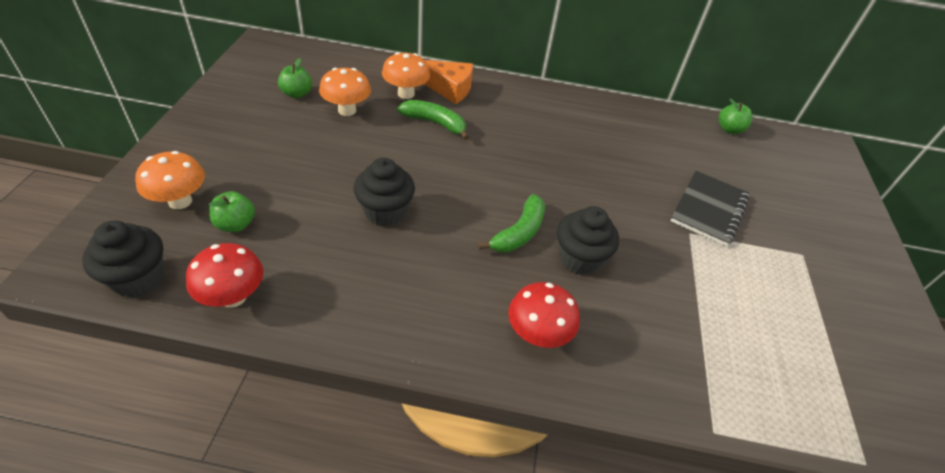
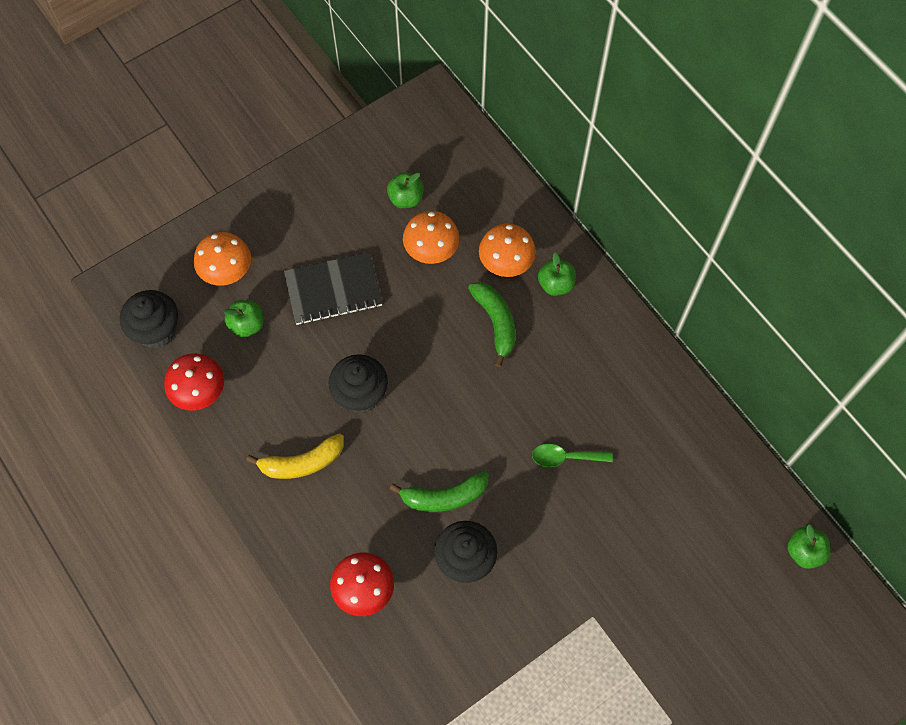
camera: 50 degrees right, 20 degrees up
orange cheese [424,60,473,104] -> green apple [538,253,576,296]
black notebook [670,171,750,247] -> black notebook moved to [284,252,383,325]
none -> yellow banana [246,433,344,479]
none -> green spoon [532,444,613,467]

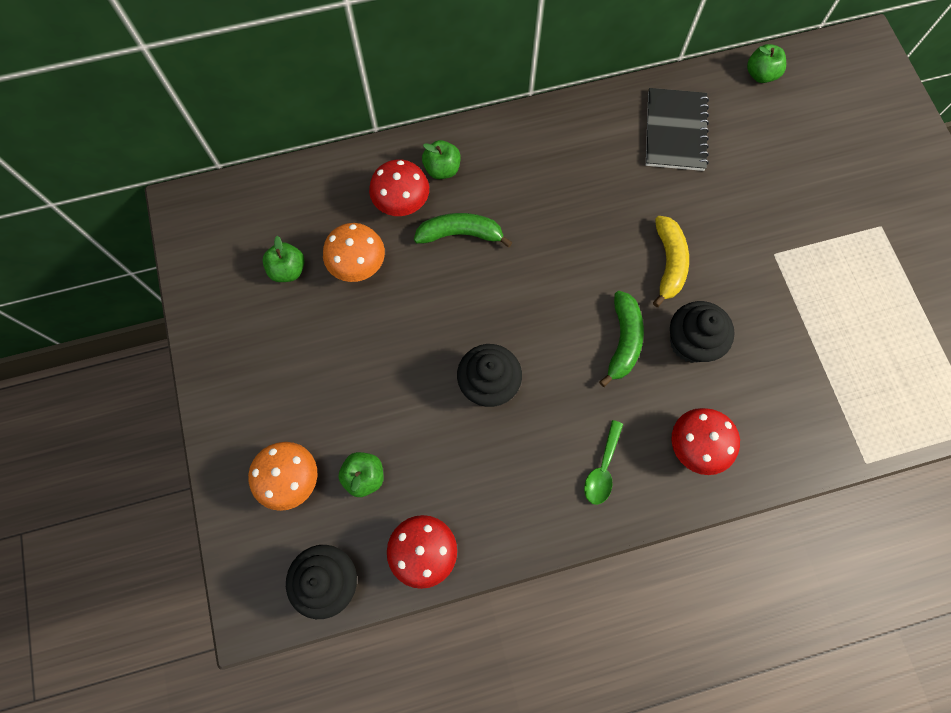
camera: 70 degrees left, 5 degrees up
yellow banana [246,433,344,479] -> yellow banana moved to [653,216,689,307]
black notebook [284,252,383,325] -> black notebook moved to [646,88,709,171]
orange mushroom [479,224,536,277] -> red mushroom [369,160,429,216]
green spoon [532,444,613,467] -> green spoon moved to [584,420,623,505]

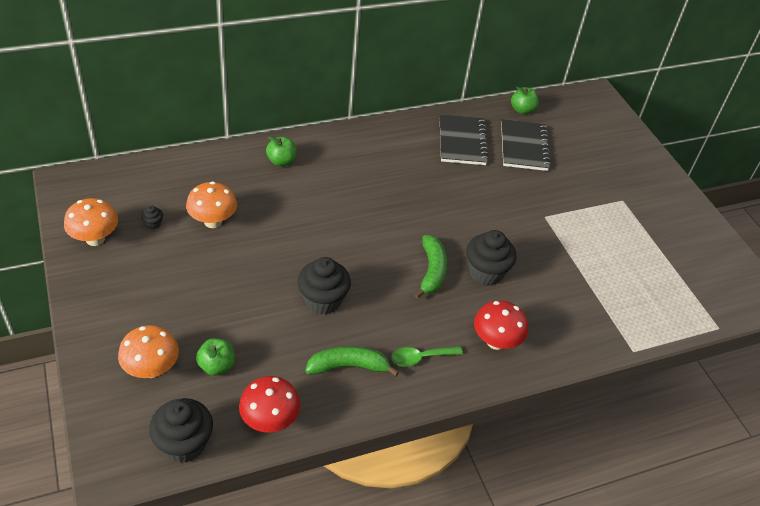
camera: 10 degrees left, 25 degrees down
green apple [262,236,305,282] -> black cupcake [141,205,163,229]
red mushroom [369,160,429,216] -> none
green banana [414,213,513,248] -> green banana moved to [305,346,399,376]
green spoon [584,420,623,505] -> green spoon turned 60 degrees clockwise [391,346,463,366]
yellow banana [653,216,689,307] -> none
none -> orange mushroom [64,198,118,246]
none -> black notebook [501,119,551,171]

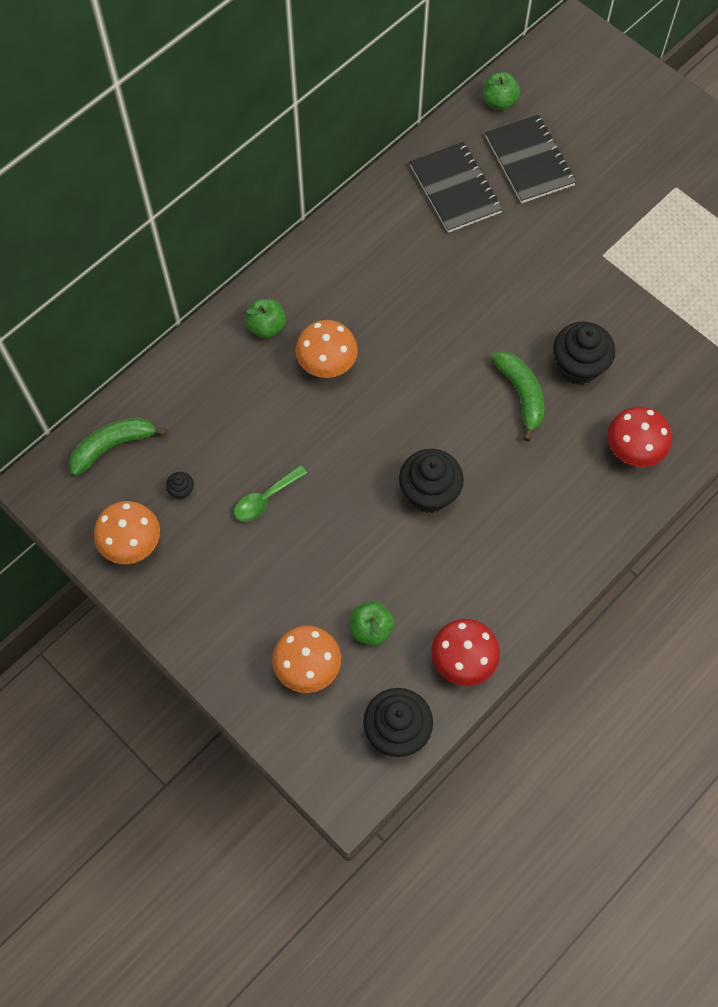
camera: 20 degrees left, 20 degrees up
orange mushroom [186,181,237,228] -> orange mushroom moved to [295,320,358,378]
green banana [305,346,399,376] -> green banana moved to [69,417,167,476]
green spoon [391,346,463,366] -> green spoon moved to [234,465,307,522]

